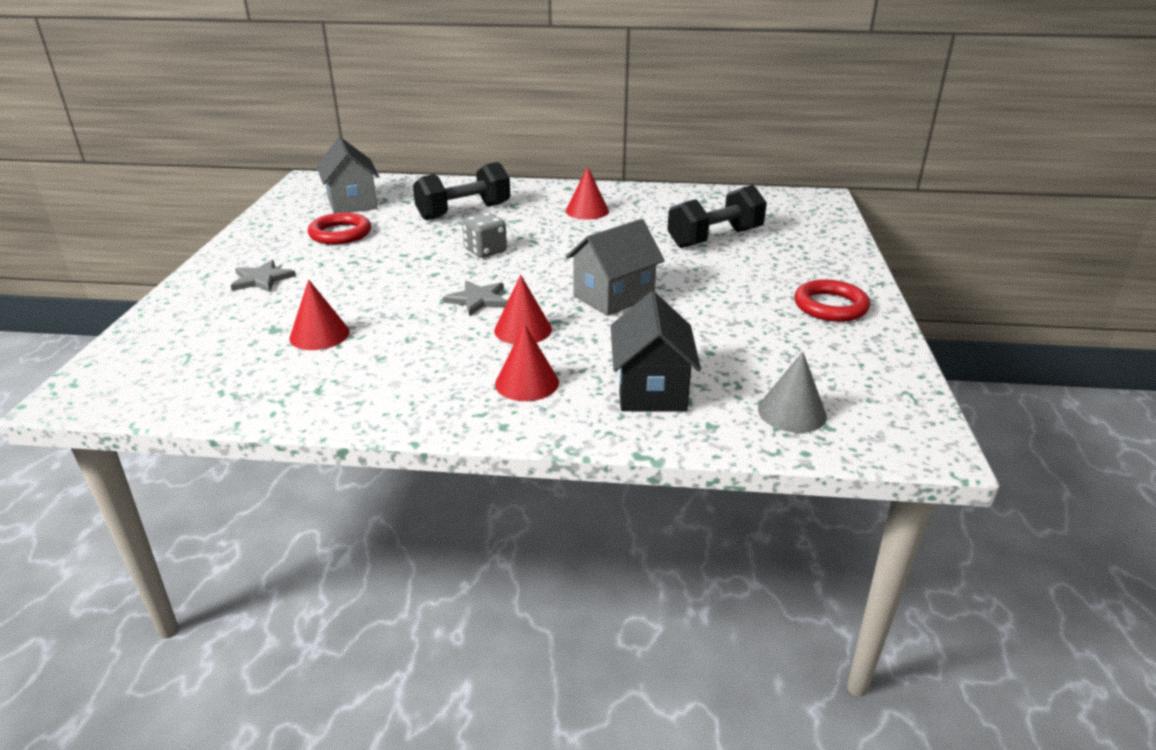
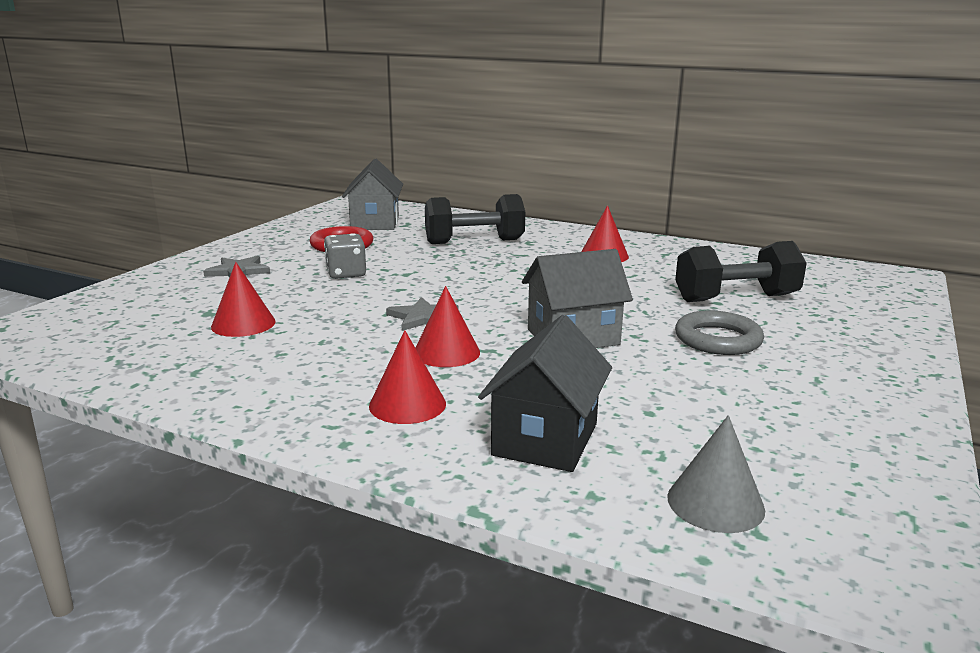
camera: 20 degrees right, 10 degrees down
grey dice [462,212,507,258] -> grey dice moved to [324,233,366,279]
red ring [794,279,870,322] -> none
none -> grey ring [675,311,764,355]

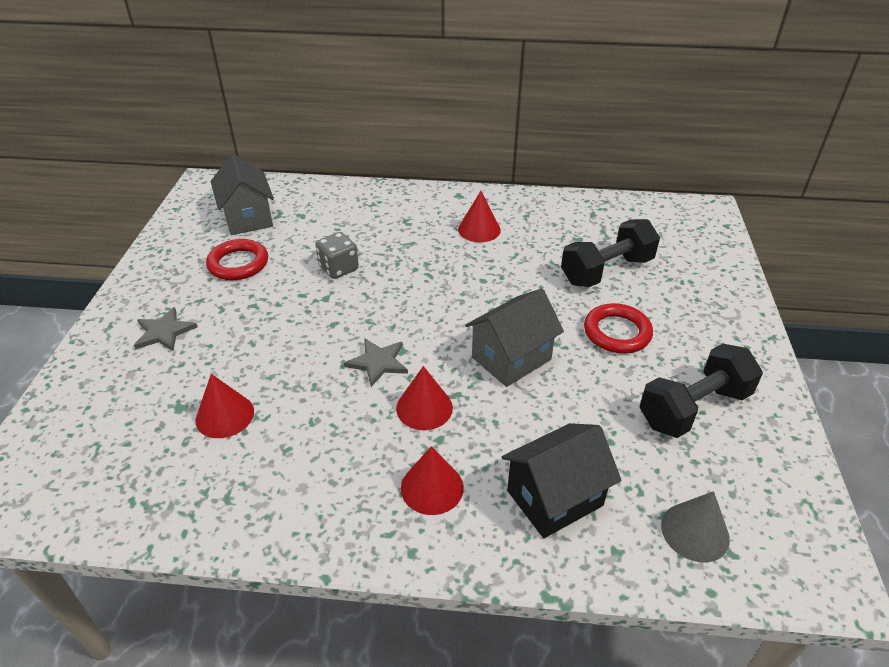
camera: 20 degrees left, 20 degrees up
grey dice [324,233,366,279] -> grey dice moved to [315,232,359,279]
black dumbbell [425,194,525,244] -> black dumbbell moved to [640,344,763,438]
black house [478,315,612,472] -> black house turned 60 degrees clockwise [502,423,621,538]
grey ring [675,311,764,355] -> red ring [584,303,653,354]

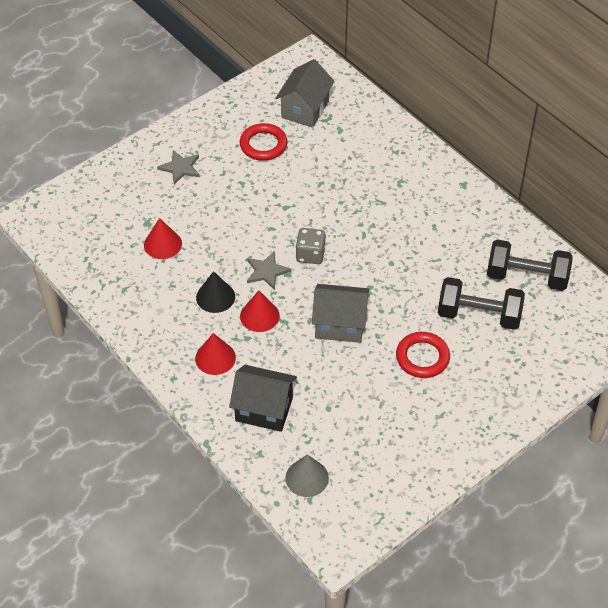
camera: 45 degrees right, 10 degrees up
grey dice [315,232,359,279] -> grey dice moved to [296,228,325,264]
red cone [458,191,501,242] -> none
black dumbbell [640,344,763,438] -> black dumbbell moved to [487,239,573,291]
none -> black cone [196,271,235,313]

